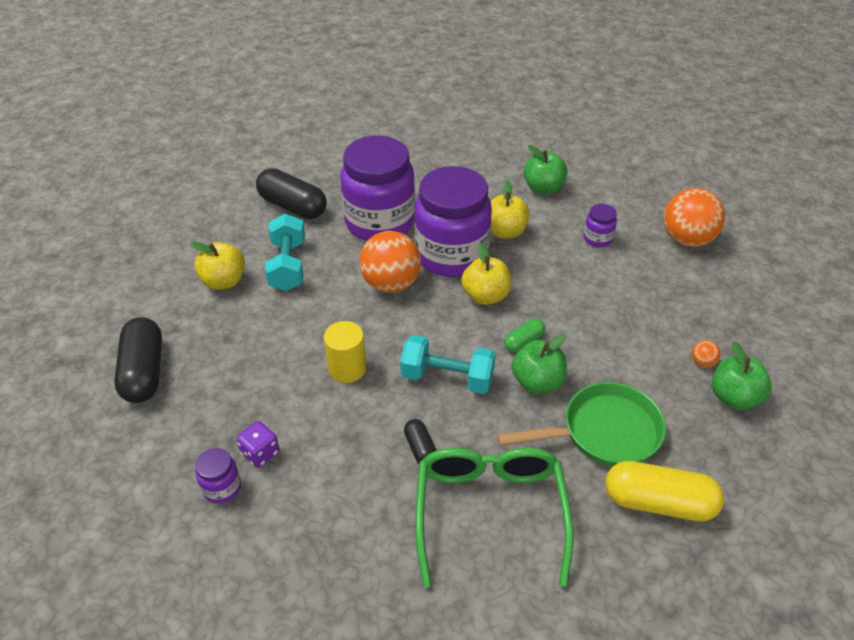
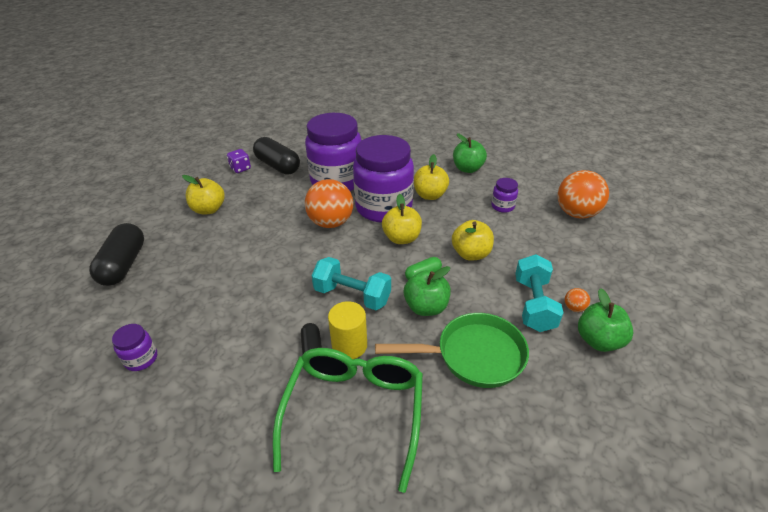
camera: 10 degrees right, 5 degrees down
purple dice [236,421,279,468] -> purple dice moved to [227,149,251,173]
turquoise dumbbell [265,214,305,291] -> turquoise dumbbell moved to [515,254,564,332]
yellow cylinder [324,321,366,383] -> yellow cylinder moved to [328,301,367,359]
yellow capsule [605,461,724,521] -> none
none -> yellow apple [452,220,494,261]

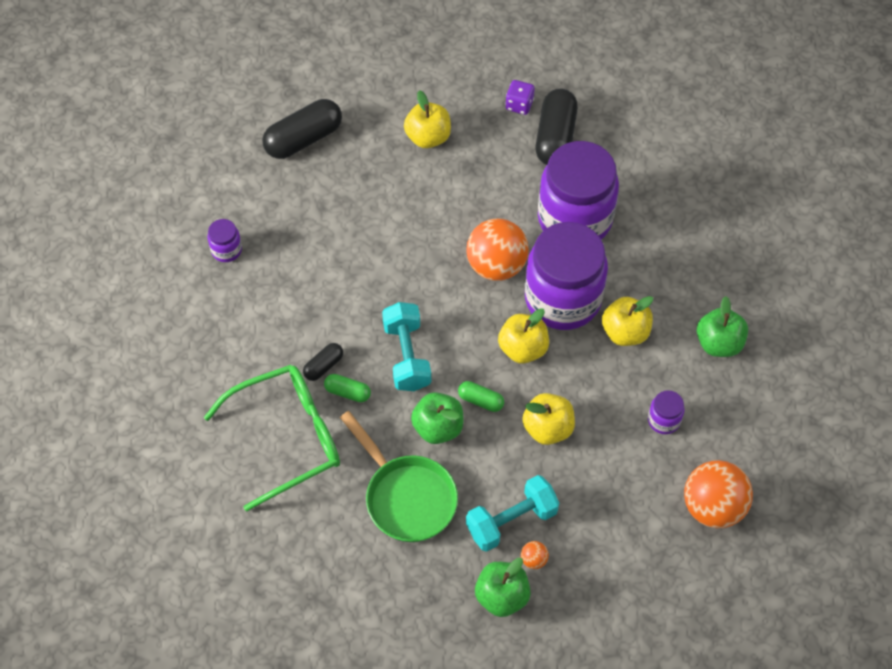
camera: 55 degrees right, 20 degrees up
yellow cylinder [328,301,367,359] -> green capsule [324,374,371,402]

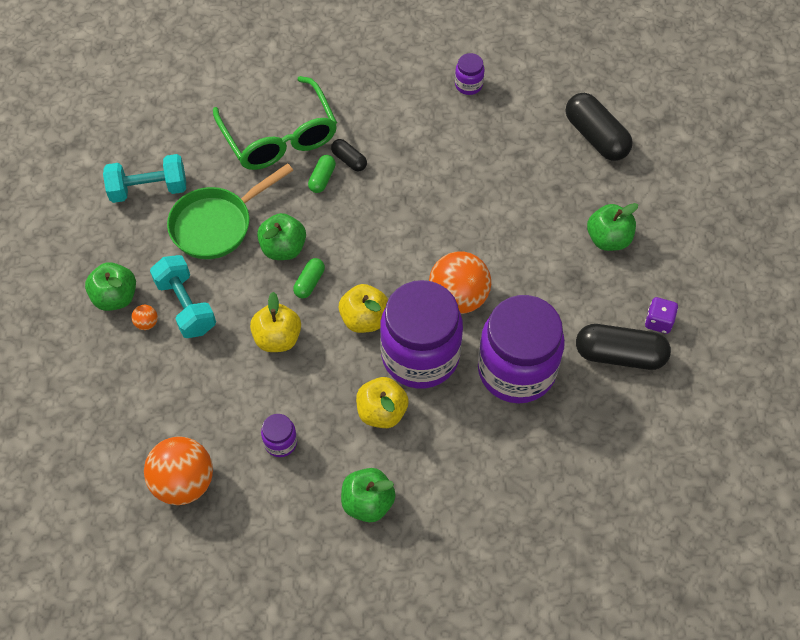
camera: 90 degrees right, 0 degrees up
turquoise dumbbell [382,302,431,391] -> turquoise dumbbell moved to [103,154,186,203]
yellow apple [404,90,451,148] -> green apple [587,203,638,251]

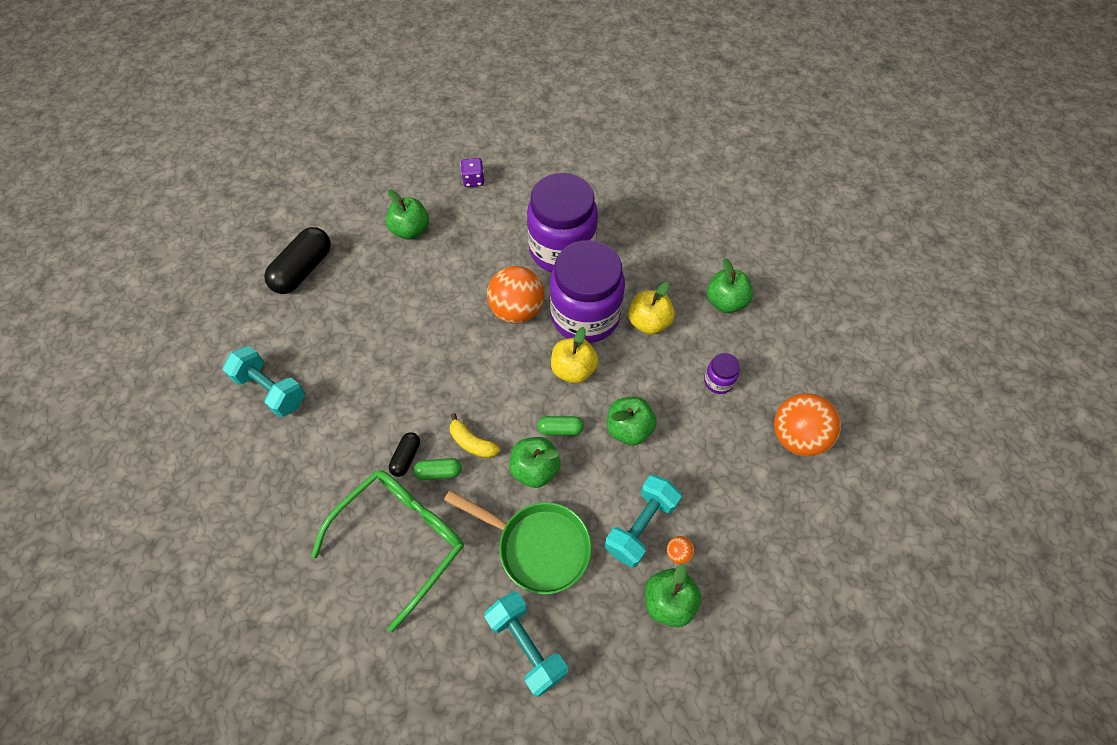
camera: 115 degrees left, 0 degrees up
yellow apple [250,292,301,352] -> green apple [607,397,657,445]
purple jar [455,53,485,95] -> turquoise dumbbell [223,346,305,417]
black capsule [576,324,671,370] -> none
none -> yellow banana [450,413,500,459]

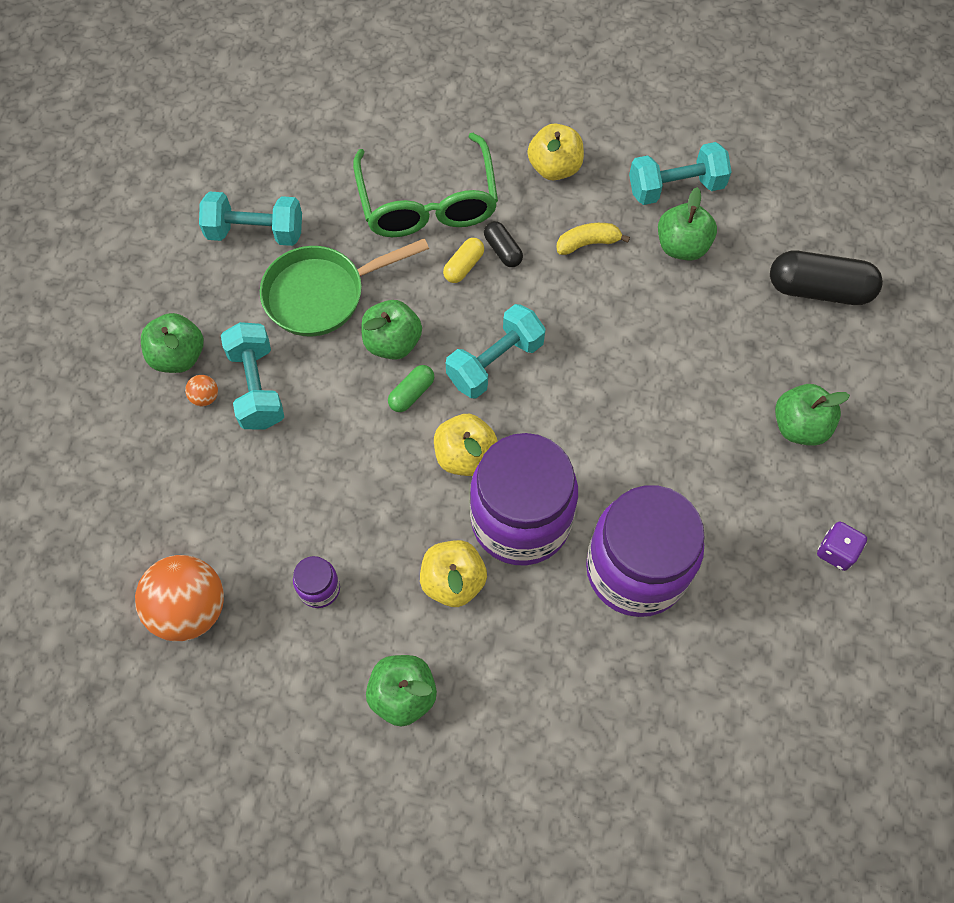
camera: 130 degrees right, 5 degrees up
black capsule [264,227,331,294] -> black capsule turned 60 degrees counterclockwise [770,251,883,305]
green capsule [414,458,462,480] -> yellow capsule [443,238,484,283]
yellow banana [450,413,500,459] -> yellow banana moved to [556,223,630,255]
orange ball [487,266,544,323] -> none
green apple [607,397,657,445] -> green apple moved to [658,187,717,261]
none -> turquoise dumbbell [446,304,545,399]
none -> yellow apple [528,124,584,180]

